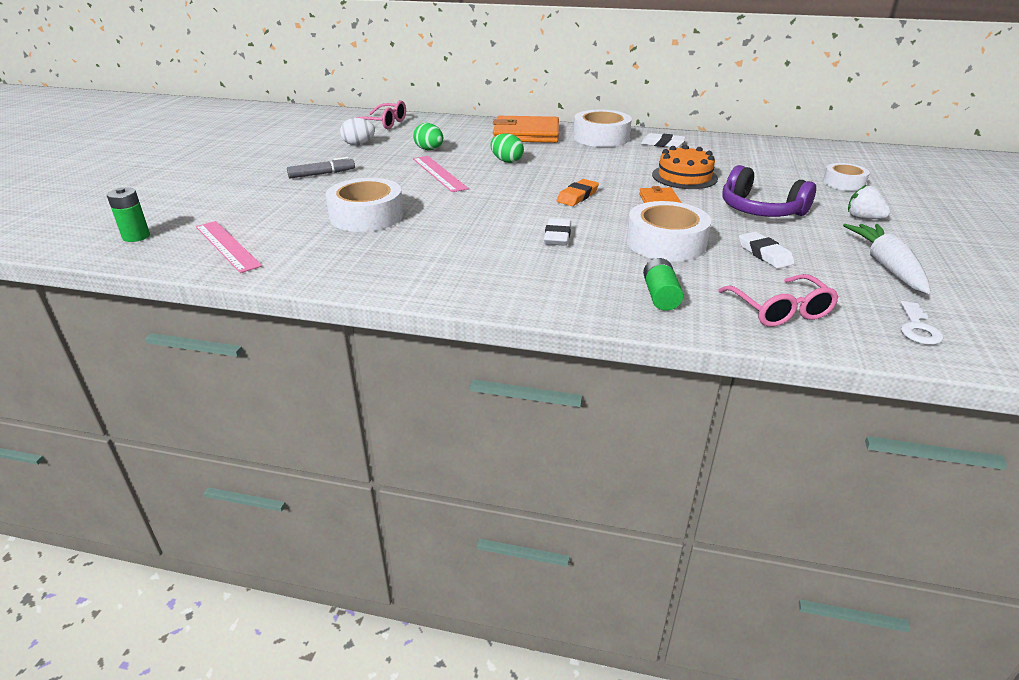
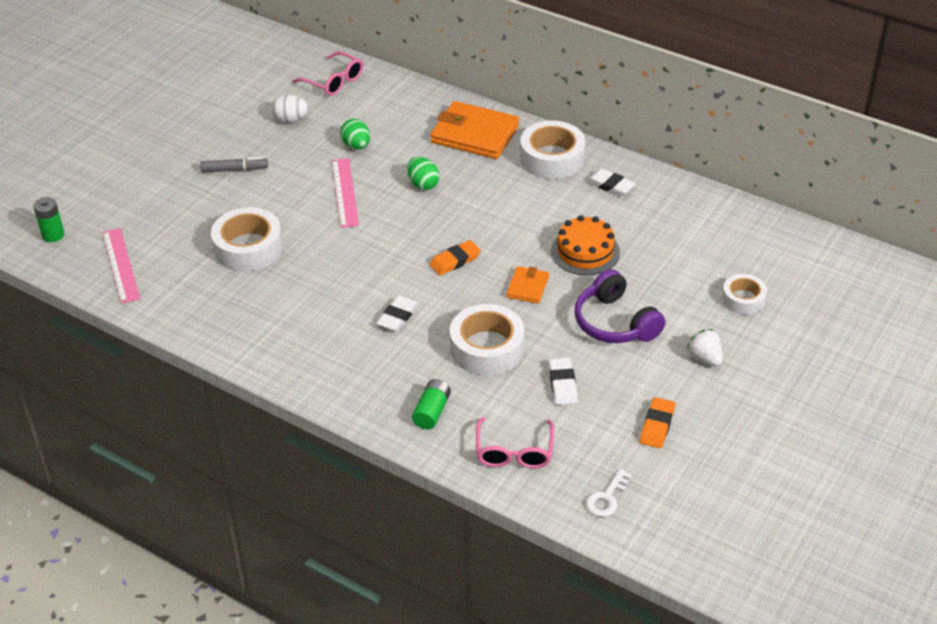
camera: 20 degrees right, 10 degrees up
white carrot [843,224,931,294] -> orange eraser [640,397,675,448]

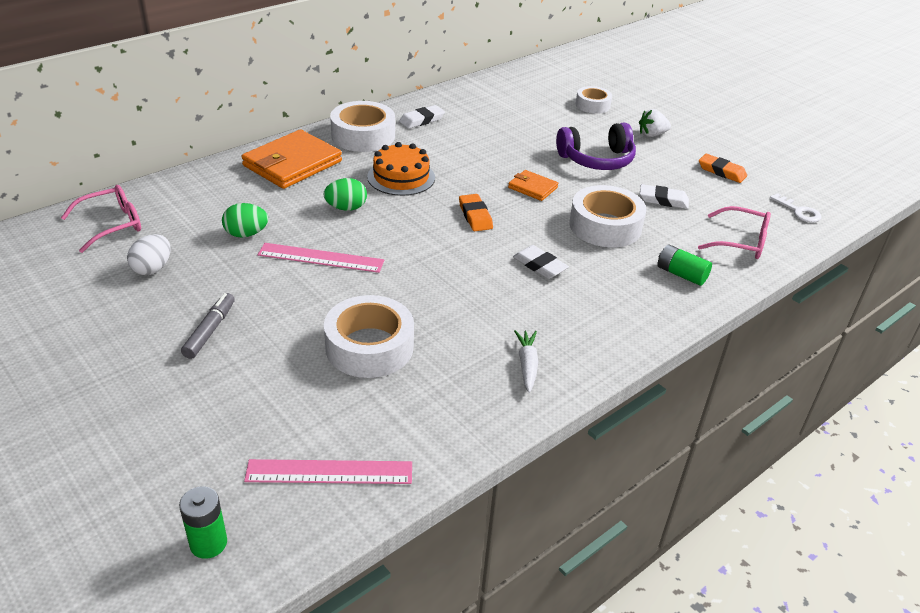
camera: 75 degrees left, 5 degrees down
orange cake [551,215,620,275] -> orange cake moved to [367,142,435,196]
none -> white carrot [514,330,538,393]

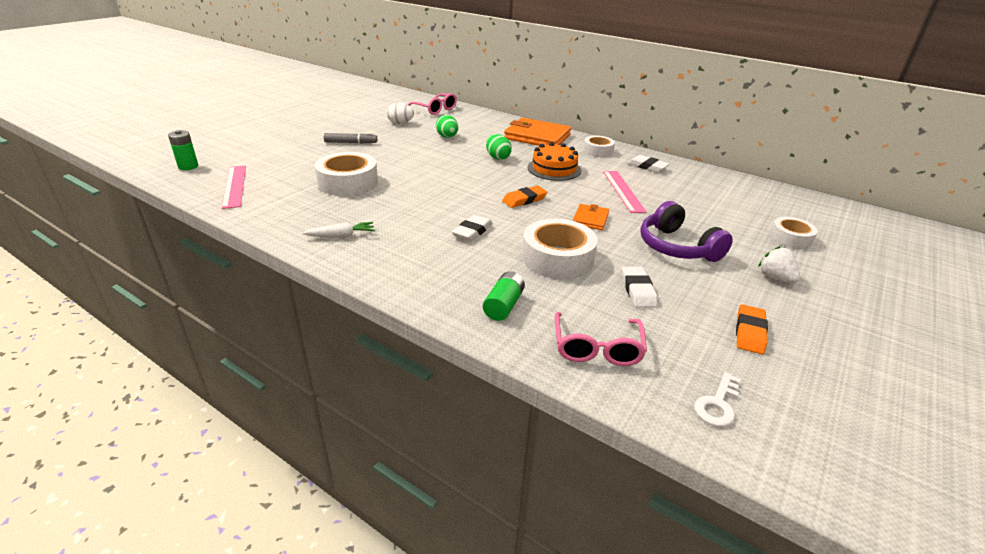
camera: 75 degrees right, 5 degrees down
pink ruler [258,243,384,273] -> pink ruler moved to [603,171,647,213]
white tape [330,101,395,152] -> white tape [583,136,615,157], size x0.60

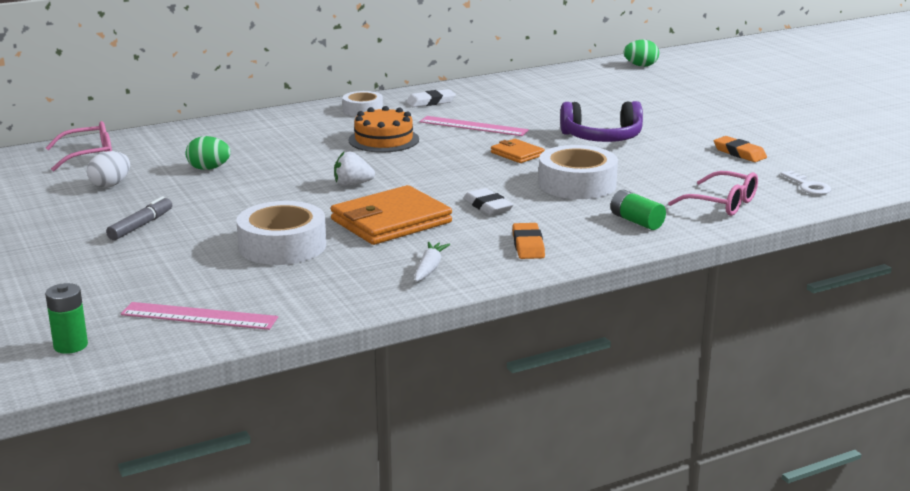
camera: 60 degrees left, 10 degrees down
green egg [486,134,512,160] -> green egg moved to [624,40,659,67]
orange eraser [502,186,547,208] -> orange eraser moved to [512,223,545,259]
orange wallet [504,118,571,146] -> orange wallet moved to [331,185,452,245]
white eraser [622,267,658,307] -> none
white strawberry [758,246,800,283] -> white strawberry moved to [334,152,375,186]
white tape [770,217,818,249] -> none

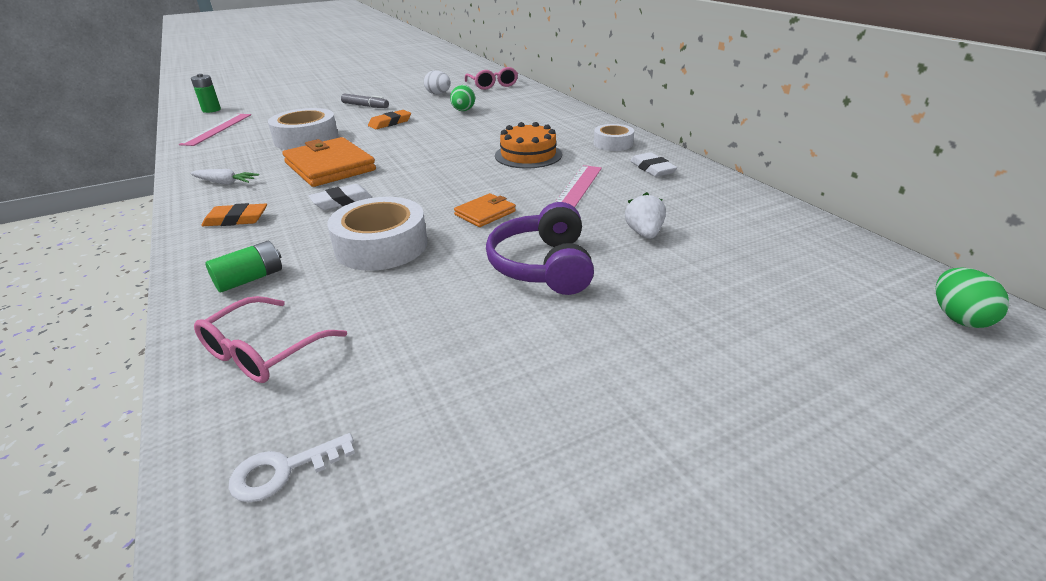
camera: 90 degrees right, 10 degrees up
white strawberry [334,152,375,186] -> white strawberry moved to [625,192,666,239]
orange eraser [714,136,767,162] -> orange eraser moved to [368,110,411,129]

